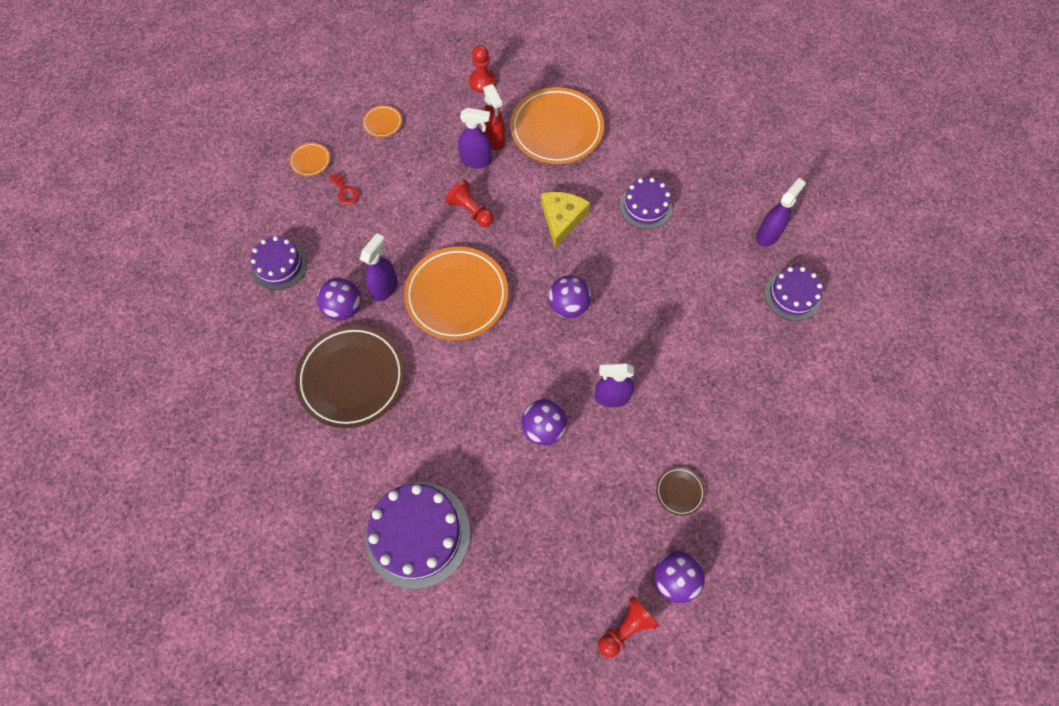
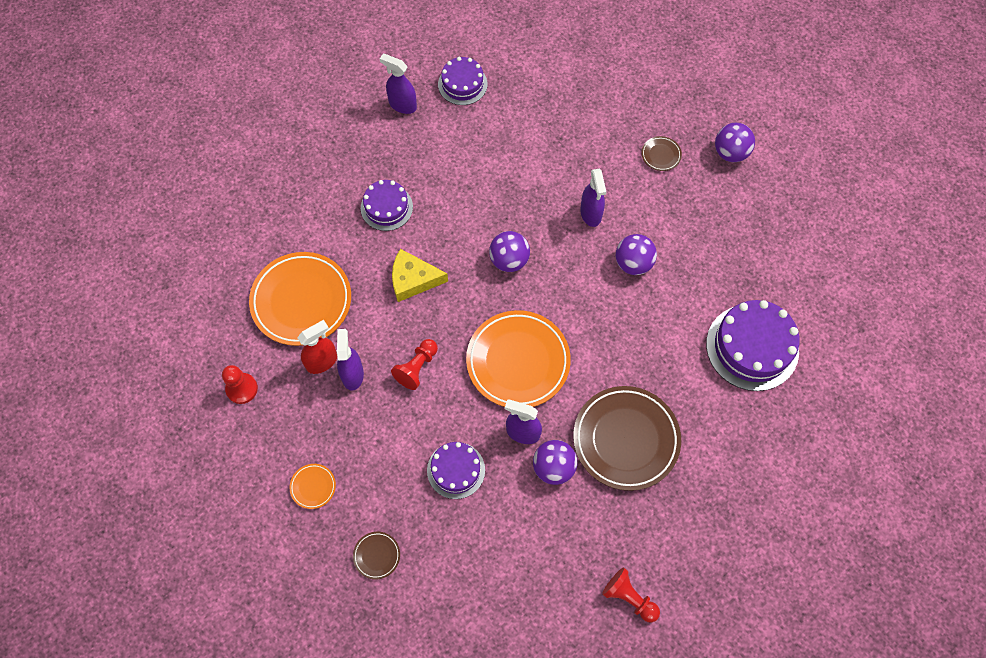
camera: 100 degrees left, 0 degrees up
purple cake [251,236,307,290] -> purple cake moved to [427,442,485,499]
orange plate [290,143,330,176] -> brown plate [353,532,400,579]
red key [329,172,359,205] -> none
red pawn [598,596,660,658] -> red pawn moved to [602,567,660,623]

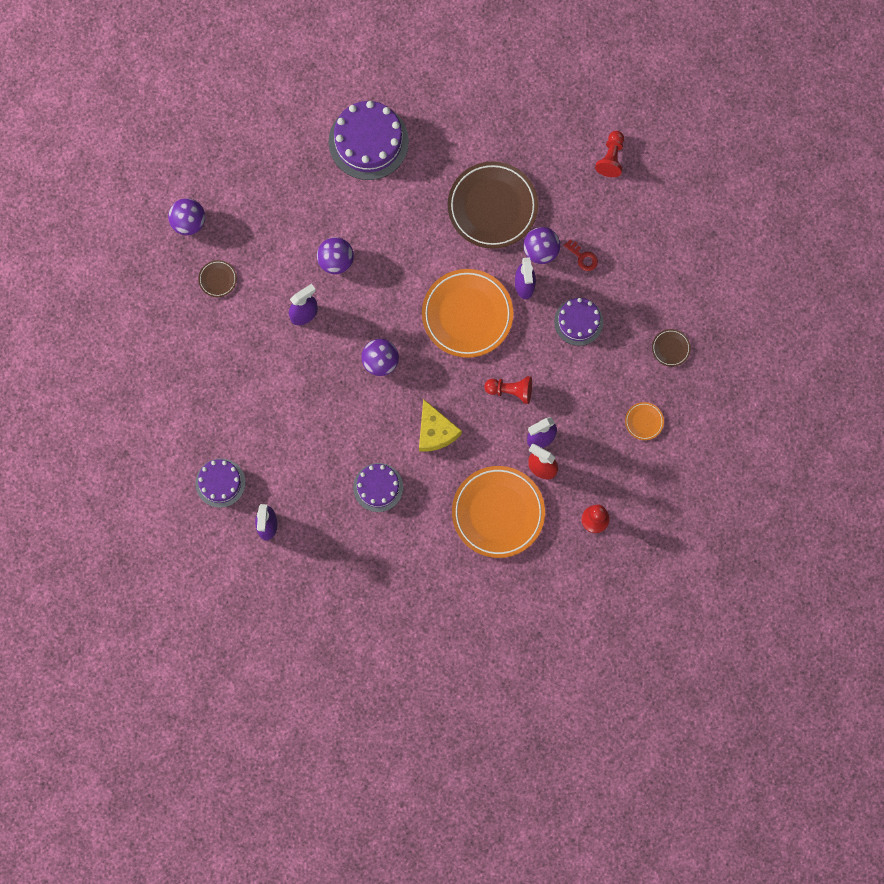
camera: 115 degrees left, 10 degrees up
none -> red key [564,240,598,271]

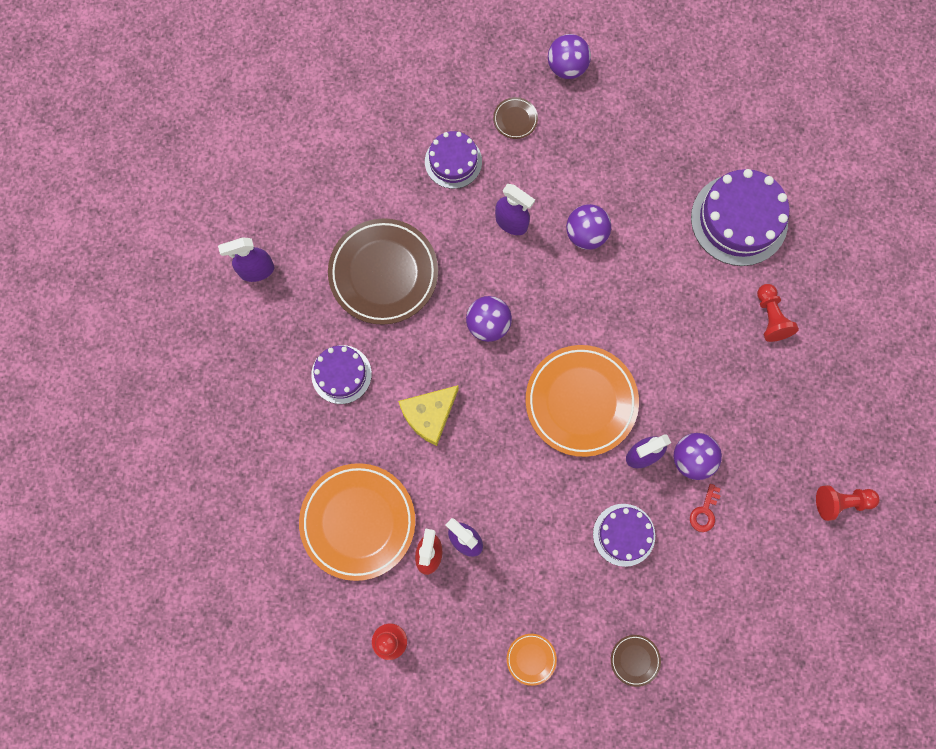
camera: 70 degrees right, 0 degrees up
purple cake [195,458,245,508] -> purple cake moved to [425,131,482,189]
brown plate [448,161,538,249] -> brown plate moved to [328,218,438,325]
red pawn [484,376,532,404] -> red pawn moved to [757,284,799,342]

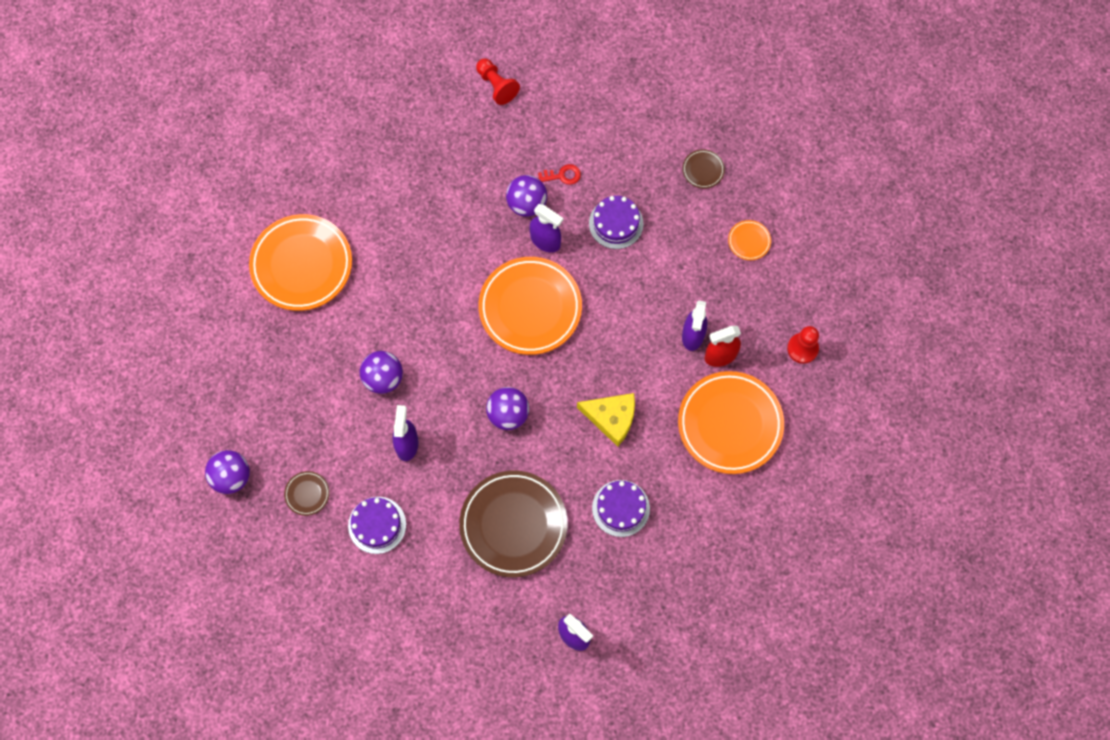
camera: 120 degrees left, 5 degrees down
purple cake [691,169,789,266] -> orange plate [249,214,352,311]
red pawn [757,284,799,342] -> none

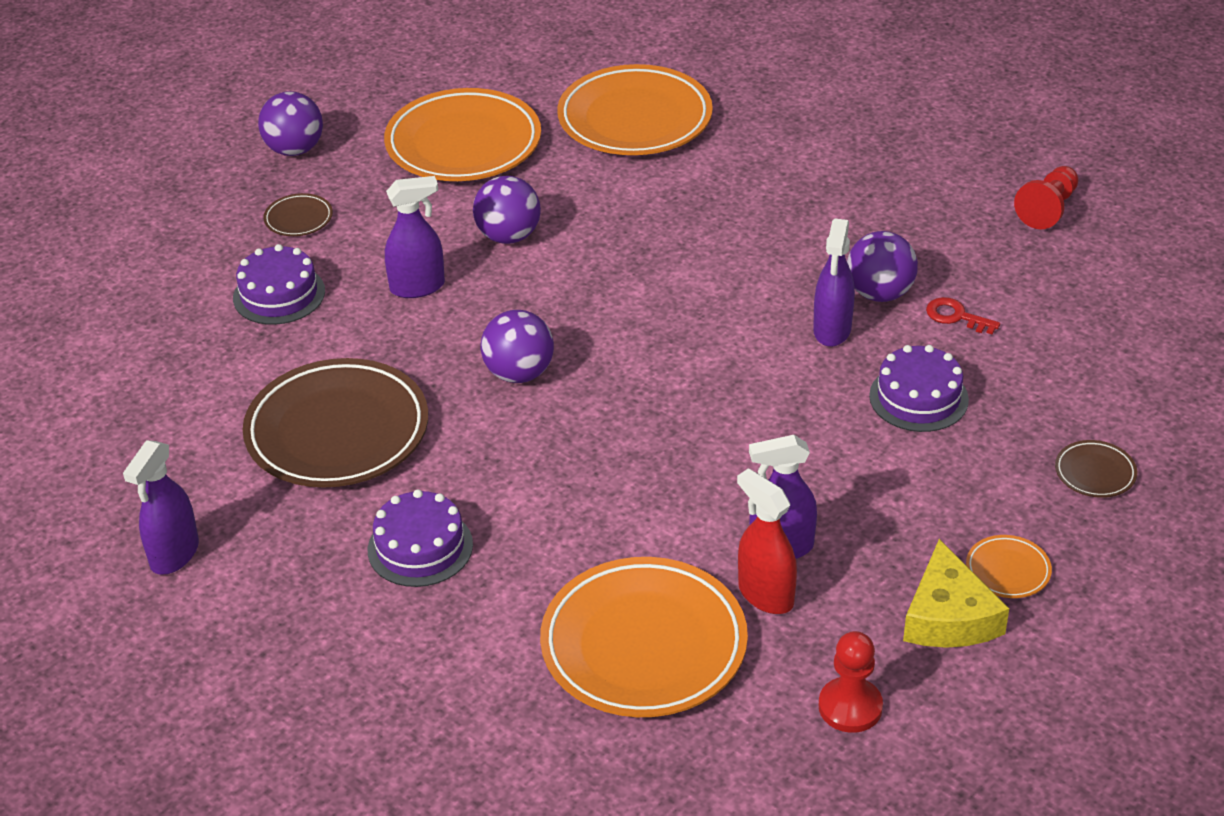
camera: 70 degrees right, 30 degrees down
orange plate [479,257,582,355] -> orange plate moved to [384,88,541,181]
red key [538,164,581,185] -> red key turned 150 degrees clockwise [926,297,1000,334]
yellow cheese [577,393,635,447] -> yellow cheese moved to [903,539,1009,648]

